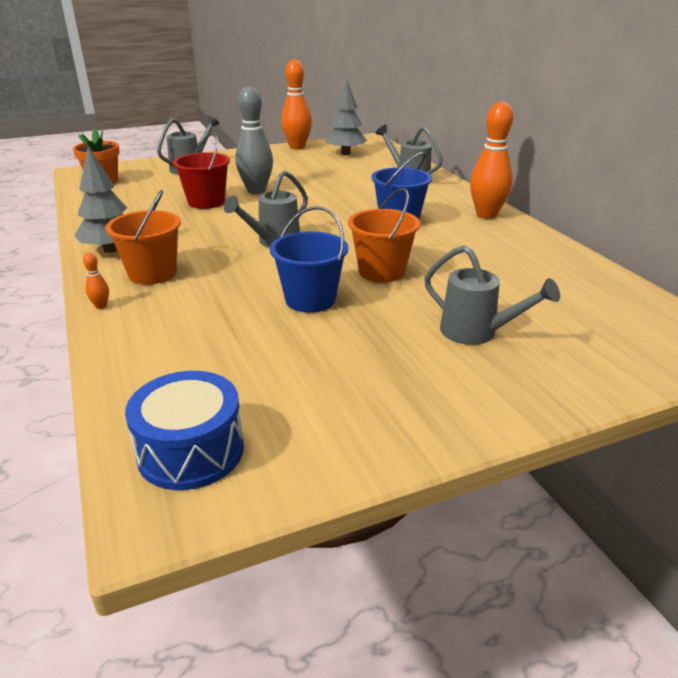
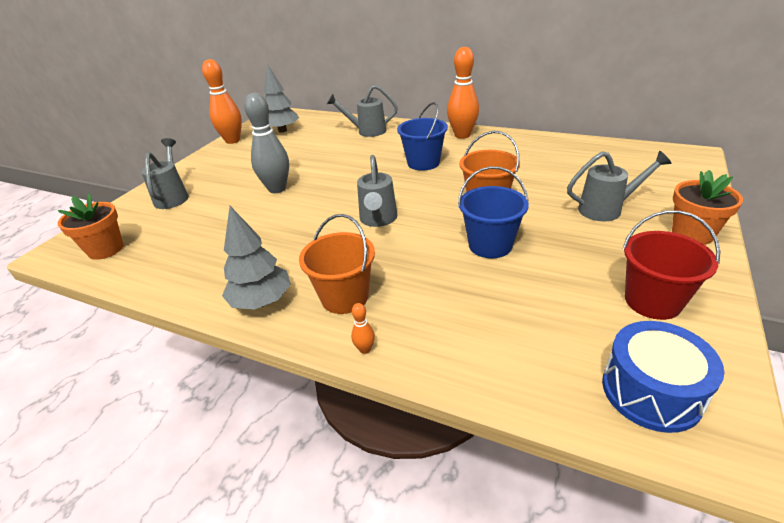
camera: 40 degrees left, 5 degrees up
red bucket [173,132,230,209] -> red bucket moved to [623,210,720,320]
none -> orange flower pot [672,170,743,245]

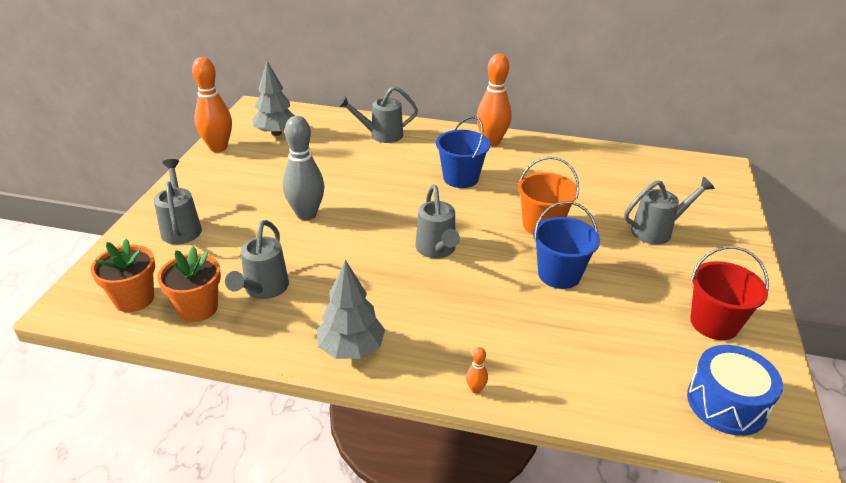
camera: 15 degrees left, 0 degrees up
orange bucket [299,214,375,314] -> none
orange flower pot [672,170,743,245] -> orange flower pot moved to [157,246,221,322]
none -> grey watering can [225,220,289,299]

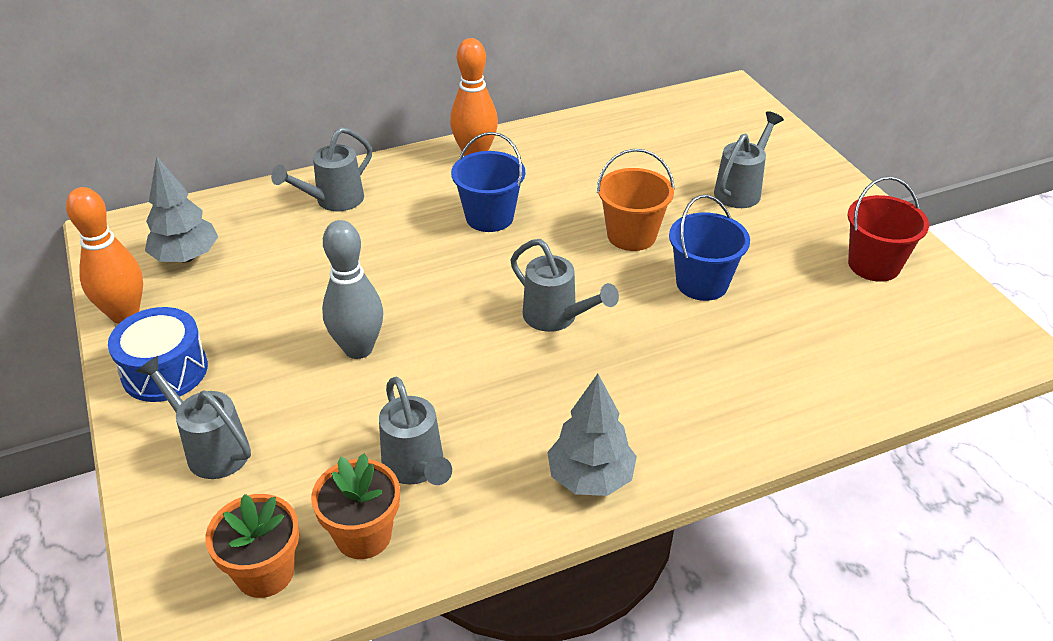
camera: 35 degrees left, 5 degrees up
orange bowling pin [466,347,488,393] -> none
blue drum [687,345,783,436] -> blue drum moved to [108,307,208,402]

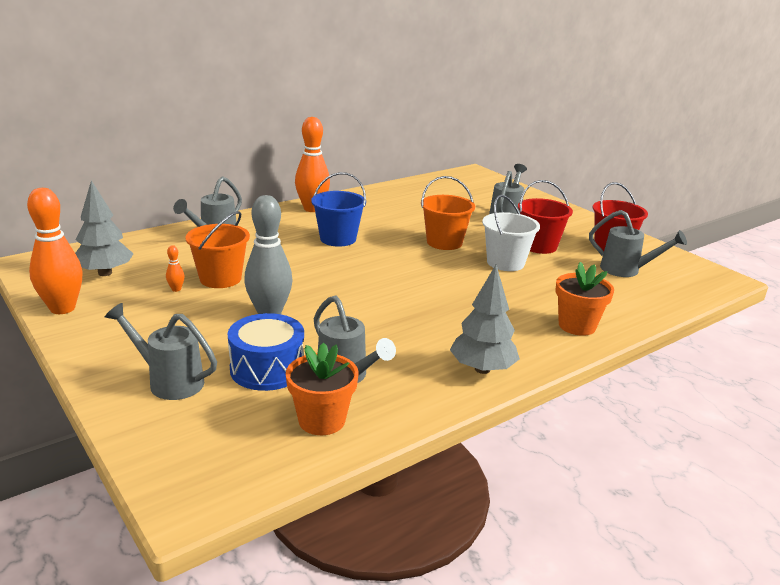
camera: 15 degrees left, 15 degrees down
blue drum [108,307,208,402] -> blue drum moved to [227,313,304,391]
orange flower pot [205,494,299,598] -> orange flower pot moved to [556,262,614,336]
grey watering can [510,239,619,332] -> grey watering can moved to [589,210,687,277]
blue bucket [669,195,750,301] -> white bucket [482,195,540,271]
none -> orange bowling pin [166,245,185,292]
none -> orange bucket [185,211,250,288]
none -> red bucket [518,180,573,254]

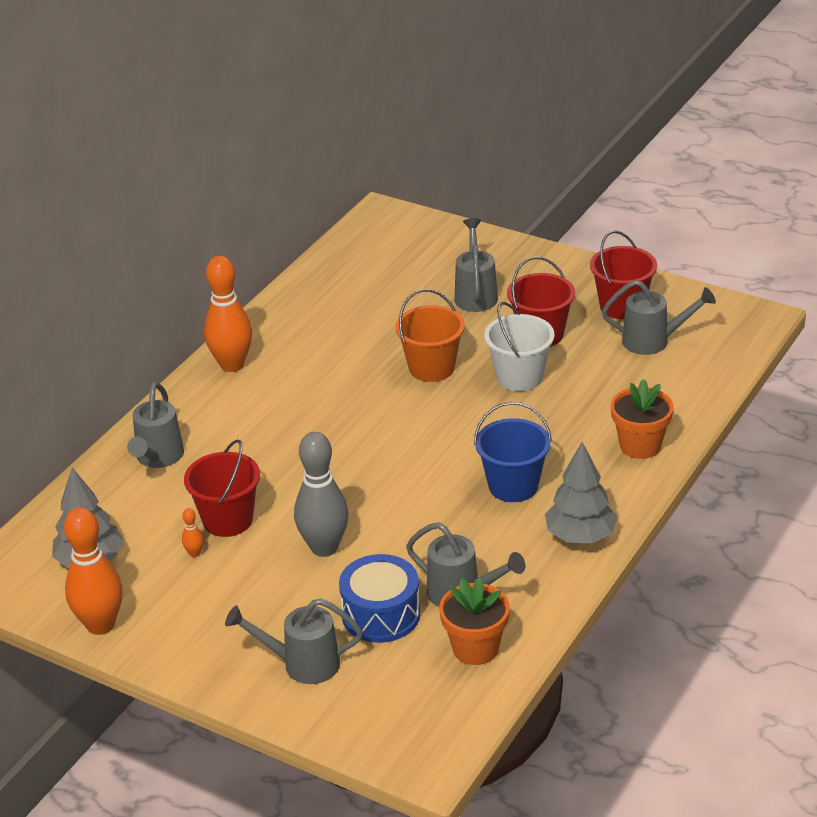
camera: 20 degrees left, 10 degrees up
orange bucket [185,211,250,288] -> red bucket [184,440,260,537]
blue bucket [311,172,366,247] -> blue bucket moved to [474,402,552,502]

